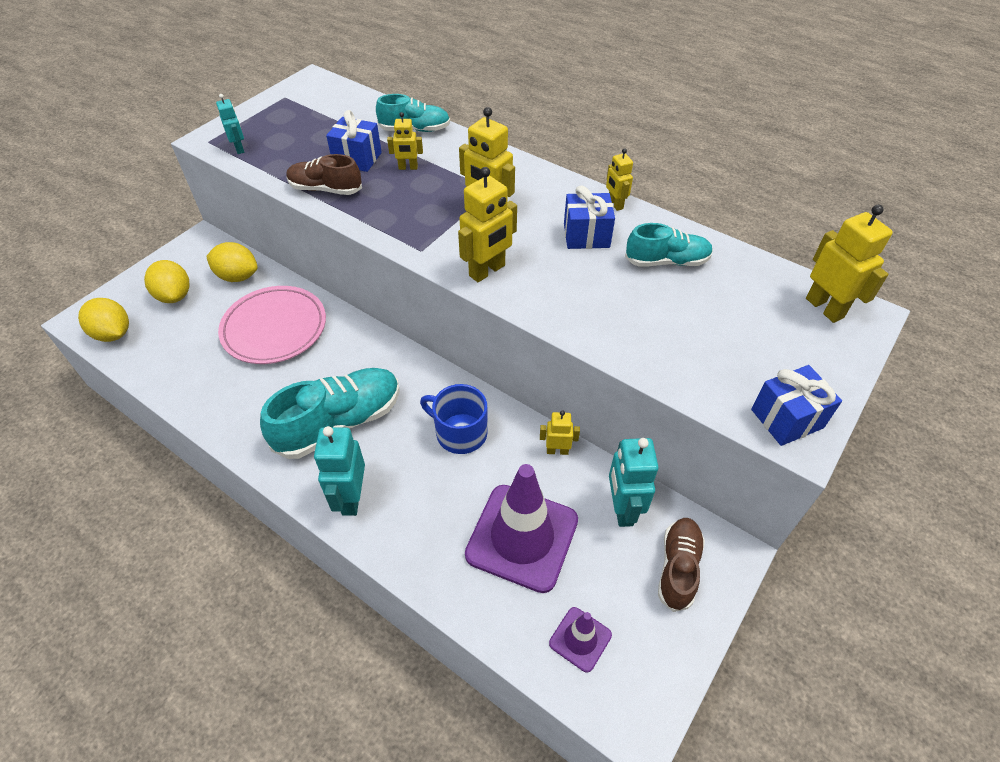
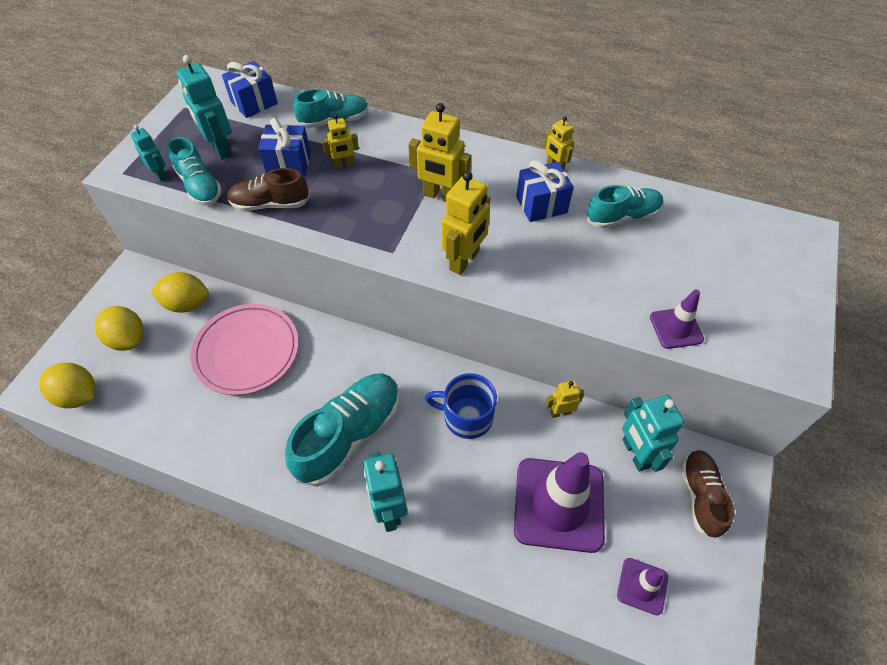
camera: 15 degrees left, 5 degrees up
blue gift [751,365,842,446] -> blue gift moved to [222,61,278,118]
yellow robot [806,205,893,323] -> none
none -> turquoise shoe [168,137,222,206]
none -> turquoise robot [176,55,233,160]
none -> purple traffic cone [650,289,704,349]

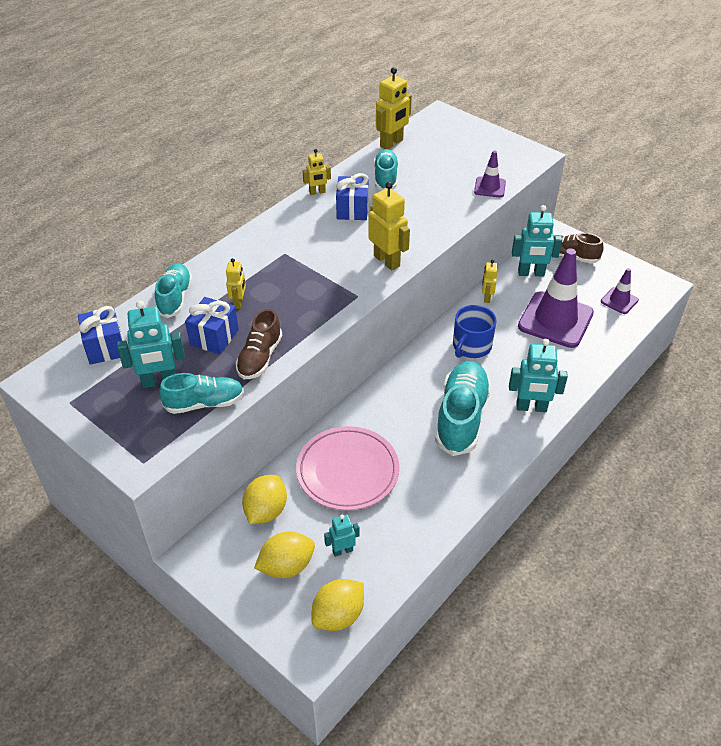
camera: 70 degrees left, 10 degrees down
turquoise robot [130,125,168,182] -> turquoise robot moved to [324,514,359,557]
turquoise shoe [285,373,399,487] -> turquoise shoe turned 45 degrees clockwise [435,361,491,456]
yellow robot [408,103,471,202] -> yellow robot moved to [376,67,412,149]

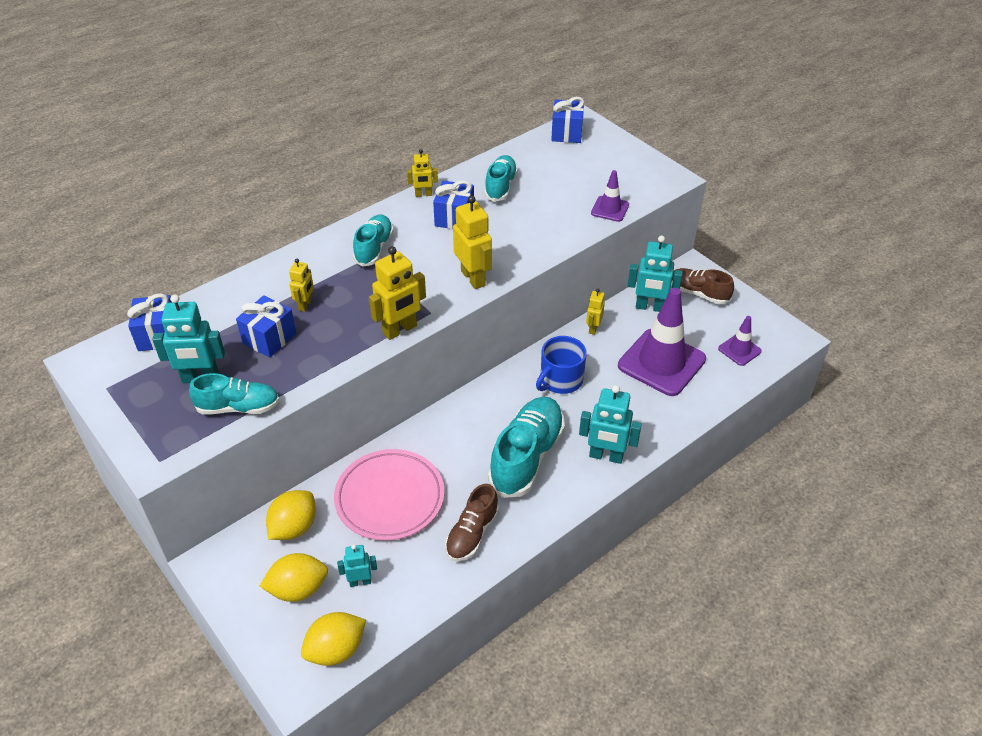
camera: 10 degrees right, 0 degrees up
turquoise shoe [155,263,192,318] -> turquoise shoe moved to [353,214,394,267]
brown shoe [236,309,282,379] -> brown shoe moved to [445,484,499,561]
yellow robot [376,67,412,149] -> yellow robot moved to [369,246,426,340]
none -> blue gift [551,97,584,143]

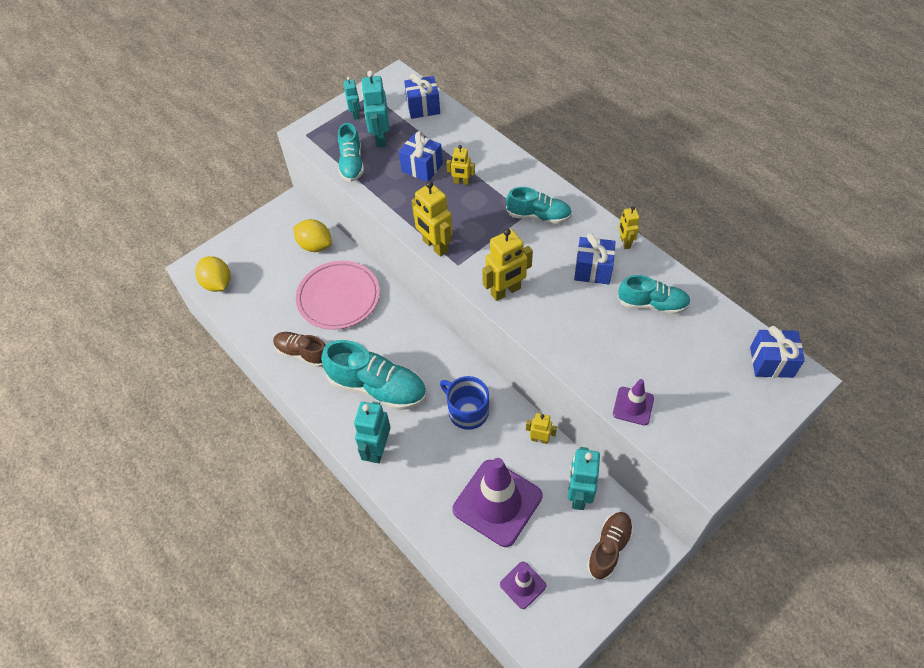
camera: 90 degrees right, 10 degrees up
yellow lemon [260,553,328,602] -> none
turquoise robot [337,544,377,587] -> turquoise robot moved to [344,77,360,120]

